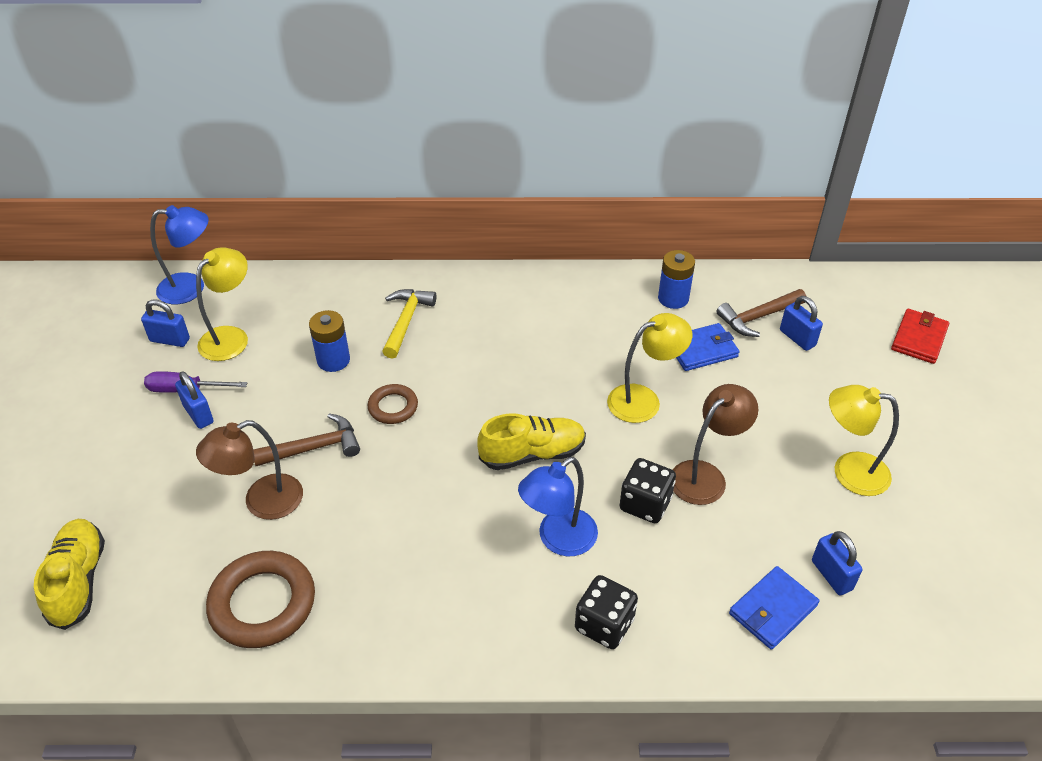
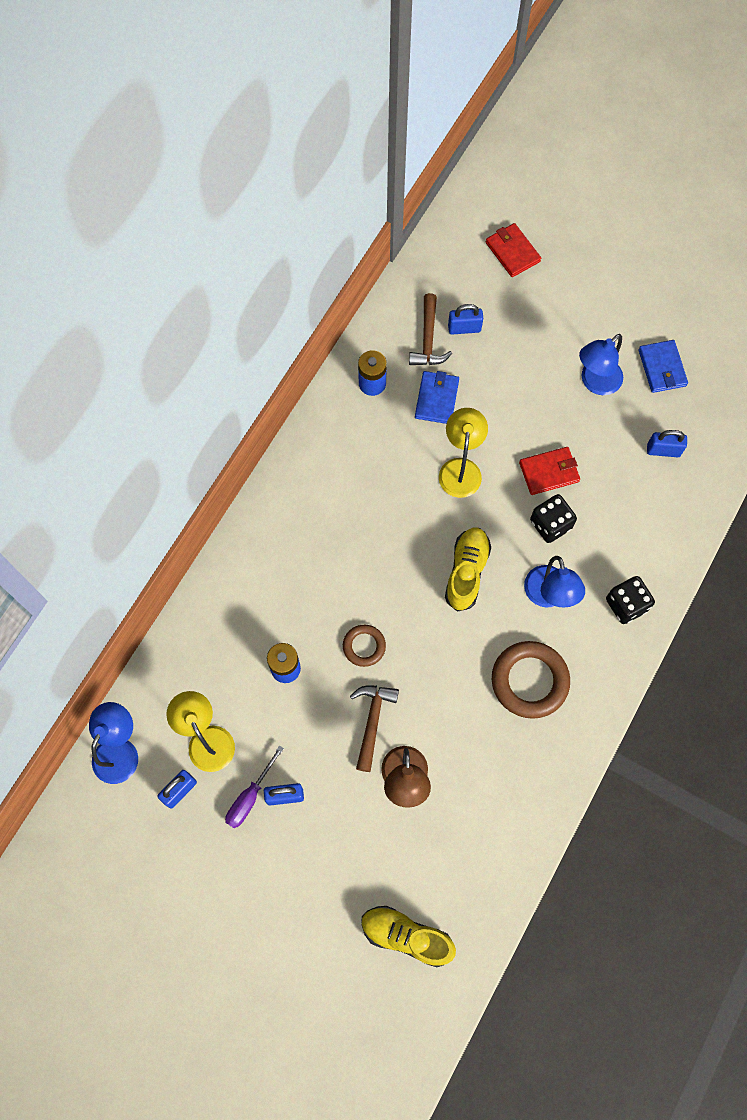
camera: 60 degrees left, 25 degrees up
brown ring [206,551,315,648] -> brown ring moved to [492,641,570,719]
yellow hammer [382,289,437,358] -> none
brown lamp [673,384,759,505] -> red wallet [519,447,580,495]
blue wallet [729,566,819,650] -> blue wallet moved to [638,340,688,393]
yellow lamp [829,385,899,496] -> blue lamp [579,334,623,395]

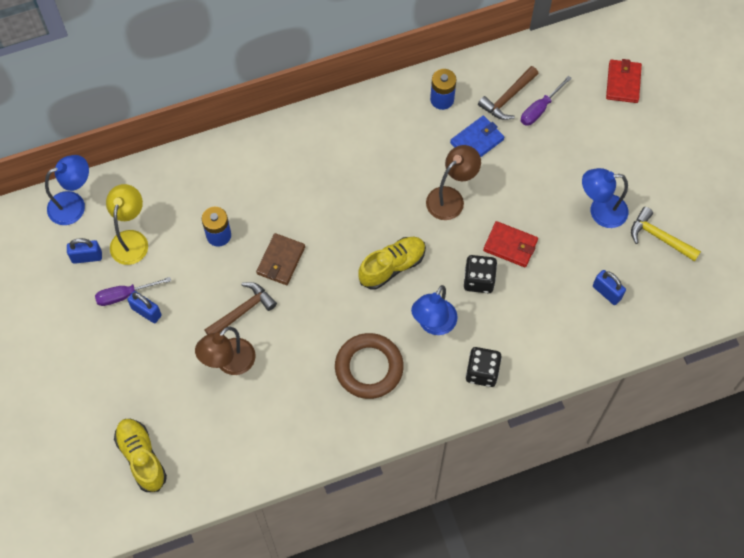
camera: 40 degrees right, 5 degrees down
brown ring [343,625,386,667] -> brown wallet [256,233,305,285]
yellow lamp [439,408,488,498] -> brown lamp [426,145,481,220]
blue padlock [448,304,483,334] -> purple screwdriver [521,76,572,126]
blue wallet [638,340,688,393] -> yellow hammer [631,207,701,262]

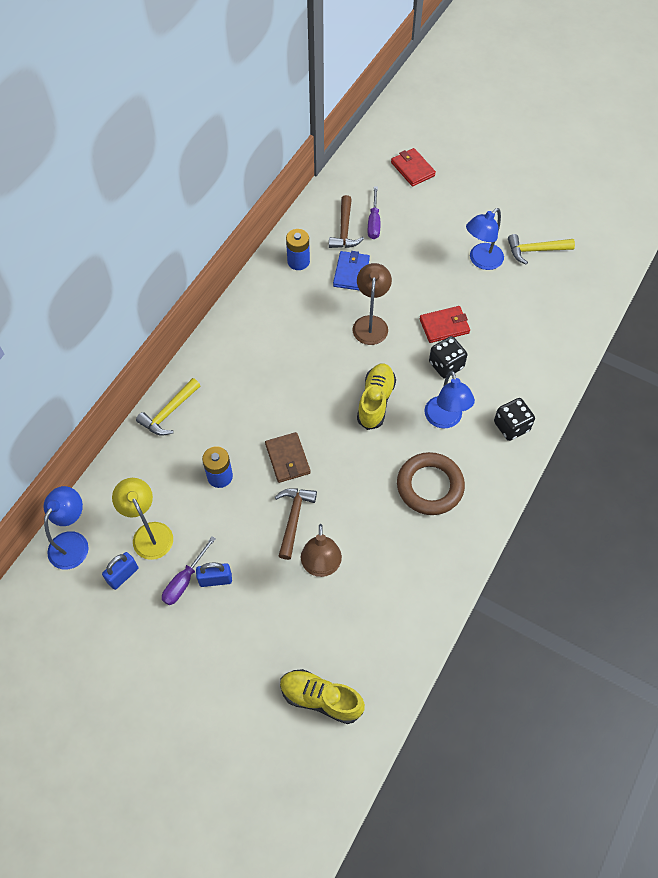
camera: 40 degrees left, 5 degrees down
blue padlock [593,270,626,305] -> none
none -> yellow hammer [136,378,201,435]

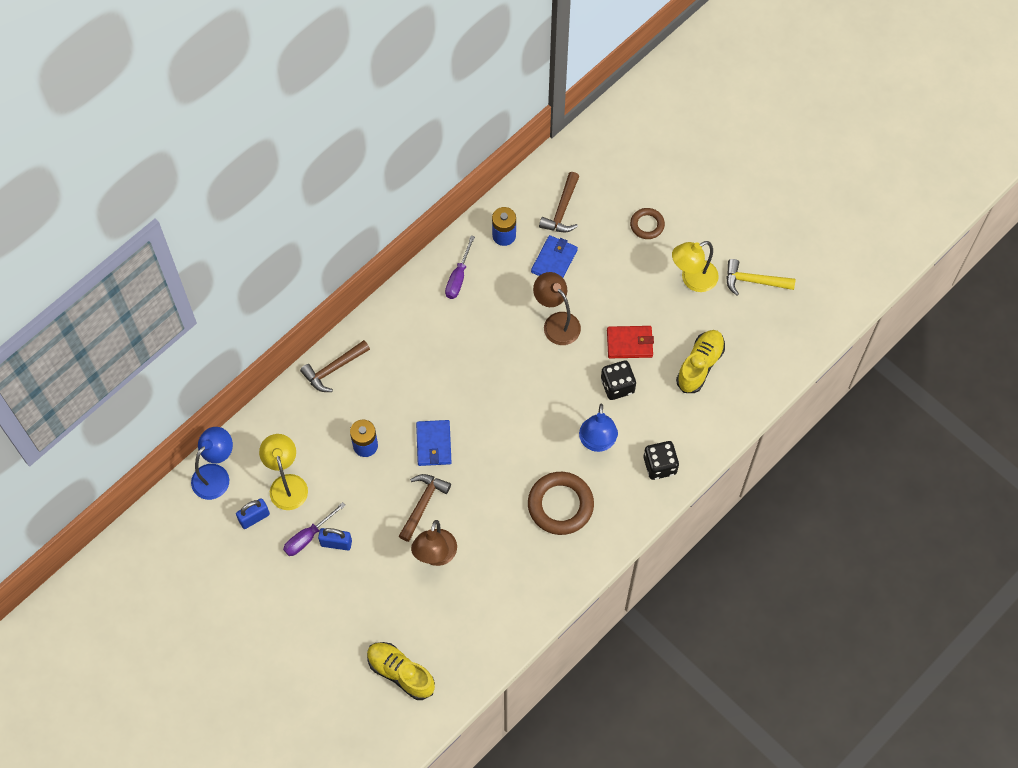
camera: 15 degrees right, 5 degrees up
yellow hammer [136,378,201,435] -> brown hammer [300,340,370,392]
brown wallet [265,432,311,483] -> blue wallet [416,420,452,466]
brown lamp [352,263,392,345] -> brown lamp turned 60 degrees counterclockwise [533,272,581,345]
yellow shoe [357,363,396,430] -> yellow shoe moved to [676,330,725,393]
purple screwdriver [368,186,380,239] -> purple screwdriver moved to [445,236,475,299]
red wallet [391,148,436,187] -> none
blue lamp [466,208,504,270] -> yellow lamp [672,241,719,292]
none -> brown ring [630,208,665,239]

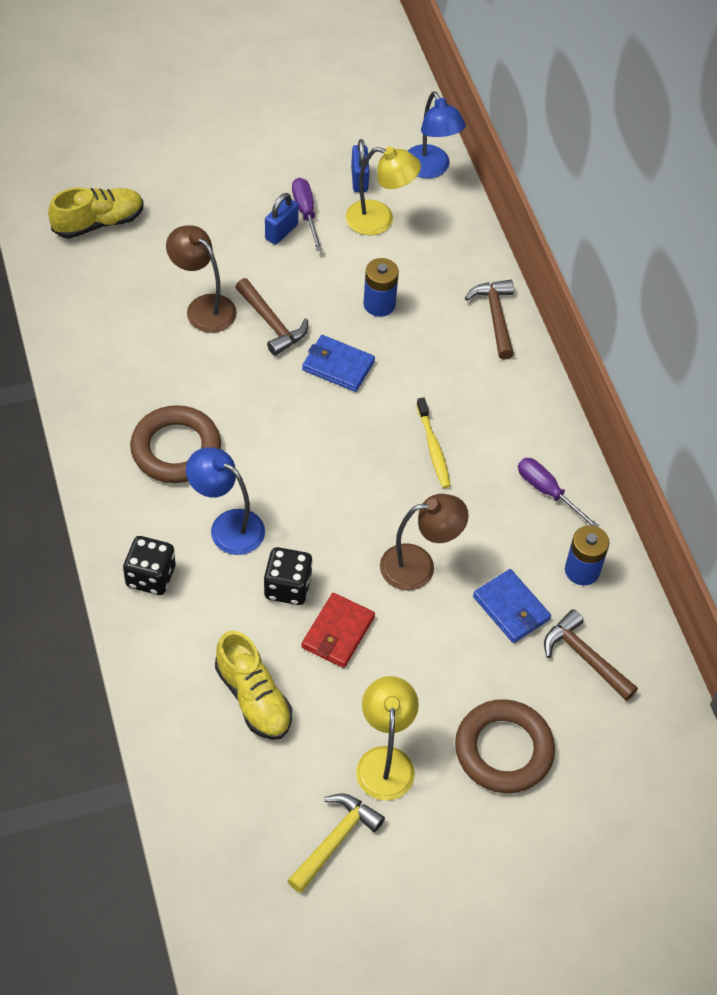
camera: 115 degrees right, 10 degrees down
brown ring [630,208,665,239] -> brown ring [455,699,555,793], size x1.80
none -> yellow toothbrush [416,397,451,488]

